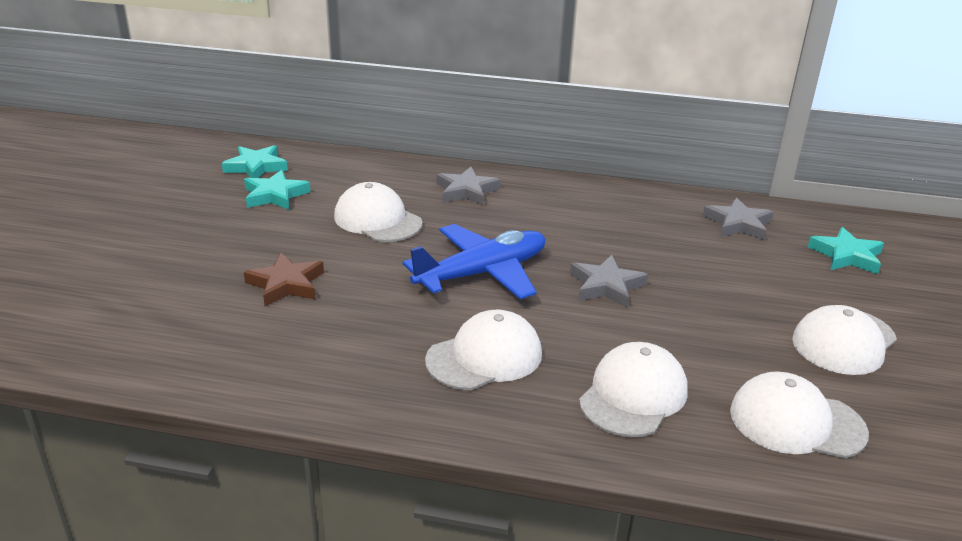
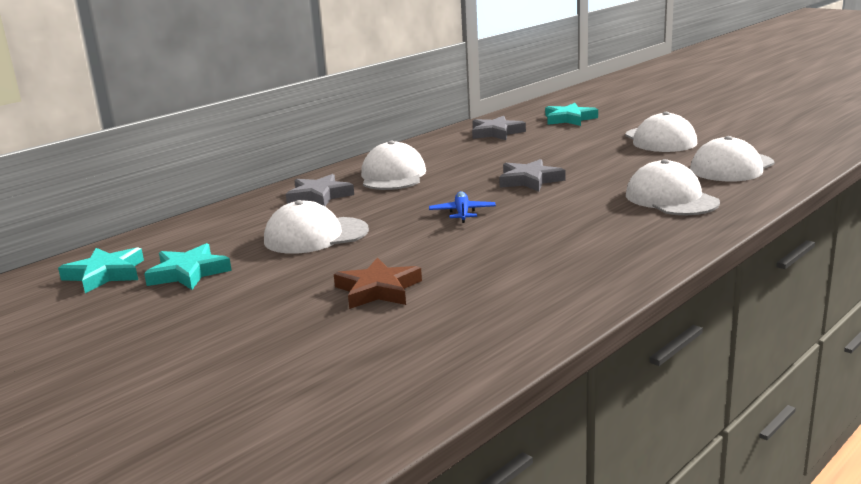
camera: 55 degrees left, 10 degrees down
blue plane [403,224,545,299] -> blue plane [429,191,496,223], size x0.47
white cap [425,309,542,390] -> white cap moved to [361,141,426,190]

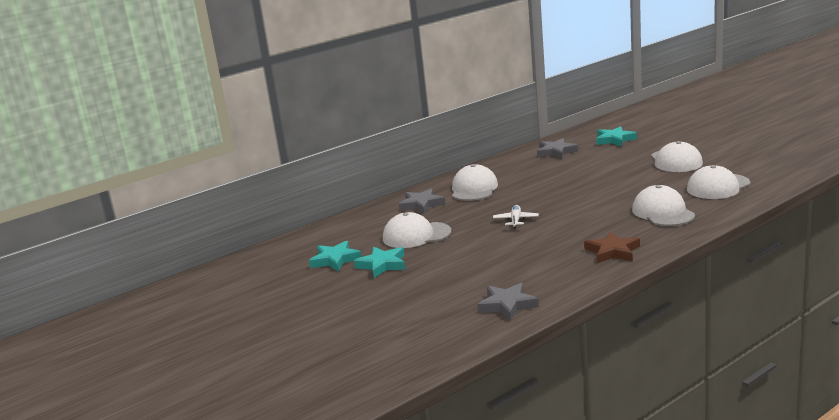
camera: 10 degrees right, 0 degrees up
turquoise star [58,247,144,293] -> turquoise star moved to [354,247,405,278]
brown star [334,257,422,309] -> brown star moved to [584,231,640,263]
blue plane [429,191,496,223] -> white plane [493,205,539,228]
grey star [499,159,565,192] -> grey star moved to [477,283,539,321]

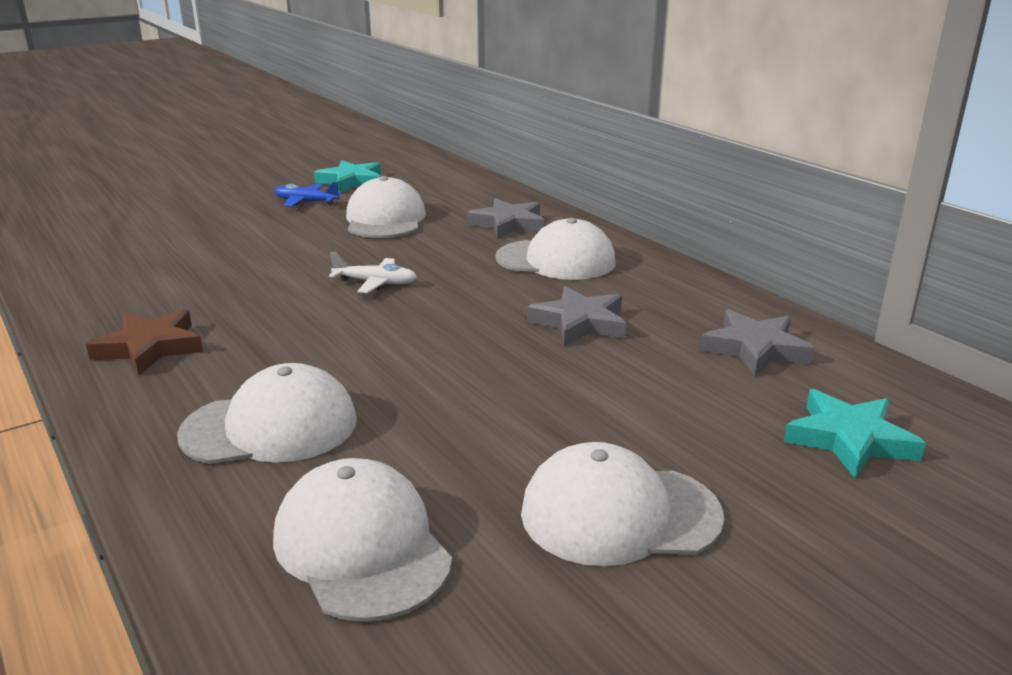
camera: 90 degrees right, 5 degrees up
turquoise star [354,247,405,278] -> blue plane [275,182,342,207]
grey star [477,283,539,321] -> grey star moved to [527,286,626,346]

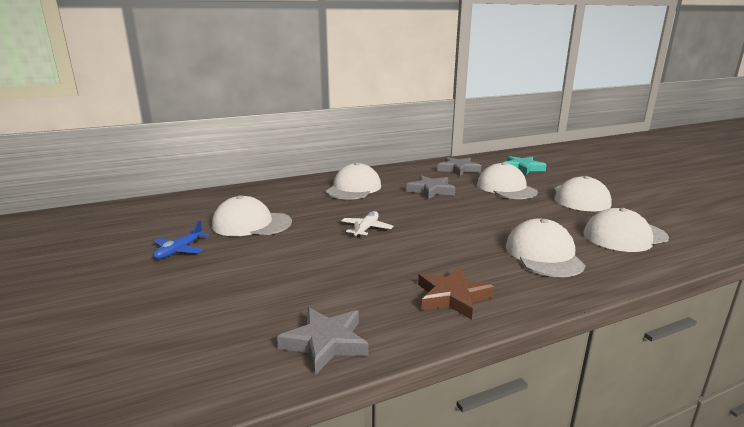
camera: 80 degrees left, 5 degrees down
turquoise star [314,160,381,192] -> none
grey star [467,198,544,238] -> grey star moved to [277,307,369,375]
none -> white cap [477,162,538,199]

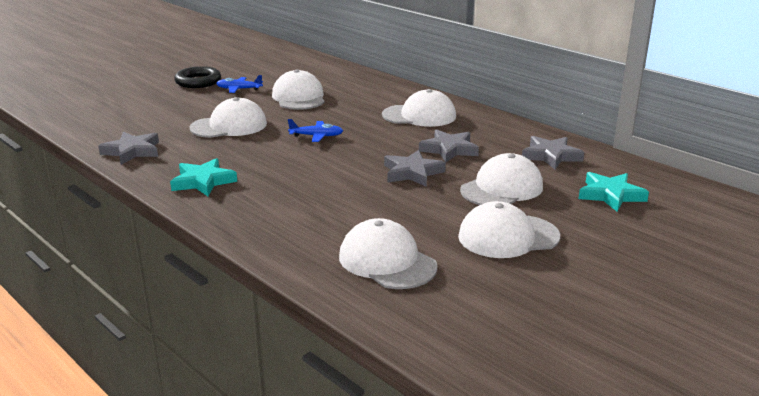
camera: 70 degrees right, 5 degrees up
white plane [341,211,393,238] -> blue plane [288,119,343,142]
brown star [418,267,494,320] -> turquoise star [170,158,237,196]
white cap [506,218,586,277] -> white cap moved to [190,97,267,138]
none -> black ring [174,66,221,88]
none -> grey star [384,150,446,187]

